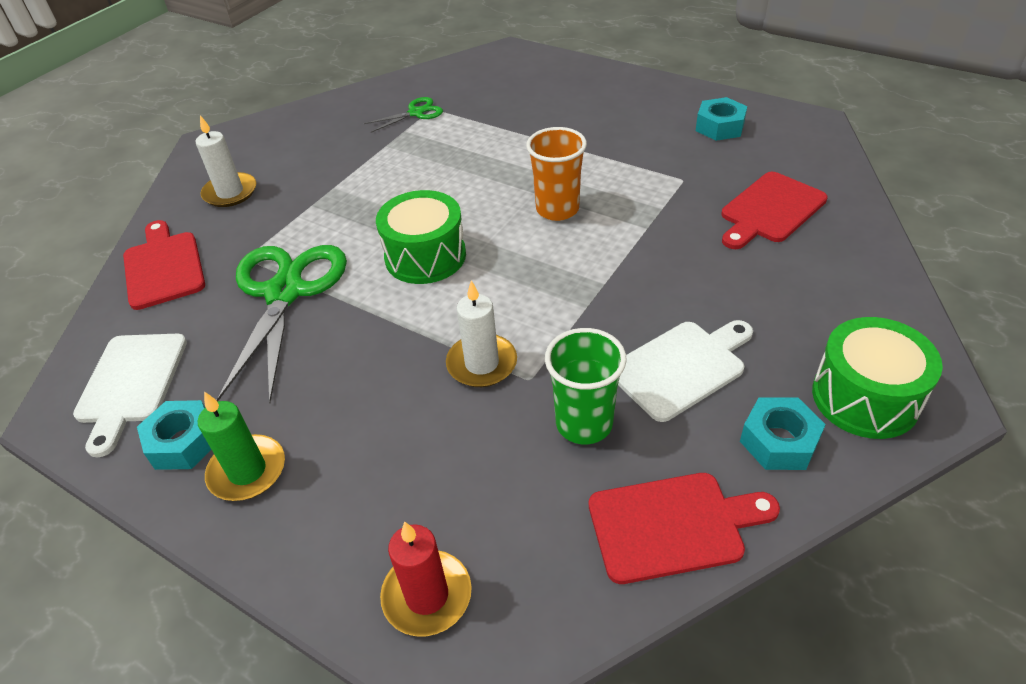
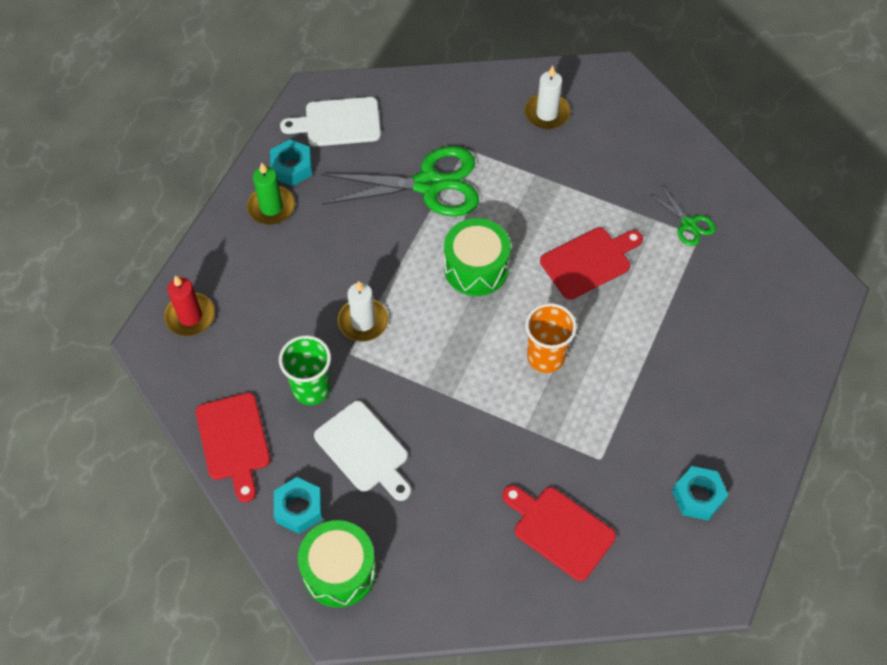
camera: 80 degrees right, 15 degrees up
red cutting board [123,220,205,310] -> red cutting board moved to [540,228,643,300]

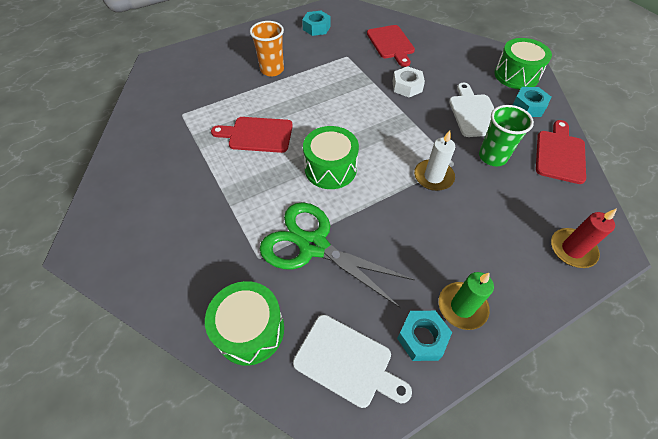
camera: 145 degrees left, 5 degrees down
white candle [525,66,570,129] -> none
orange cup [525,303,577,373] -> orange cup moved to [250,21,284,76]
green scissors [649,185,716,246] -> none
none -> green drum [205,281,284,365]
none -> white nut [393,66,425,97]

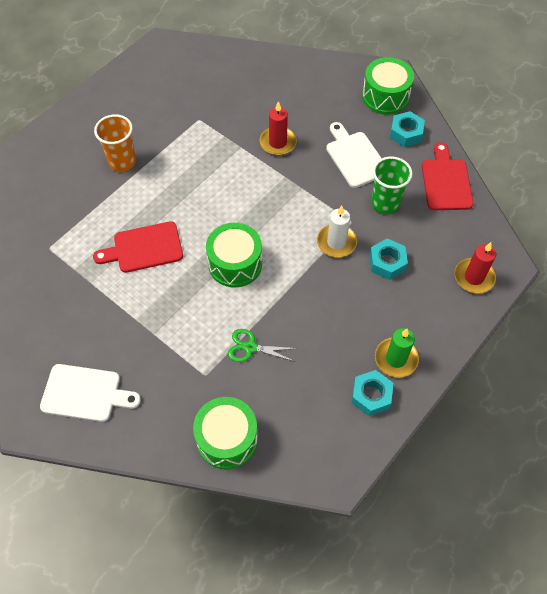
camera: 20 degrees left, 5 degrees up
green scissors [260,202,415,308] -> green scissors [228,329,298,362], size x0.47
white cutting board [293,315,412,408] -> white cutting board moved to [40,364,141,422]
turquoise nut [302,11,331,36] -> turquoise nut moved to [369,238,408,280]
red cutting board [367,25,415,67] -> none
white nut [393,66,425,97] -> red candle [260,101,297,155]

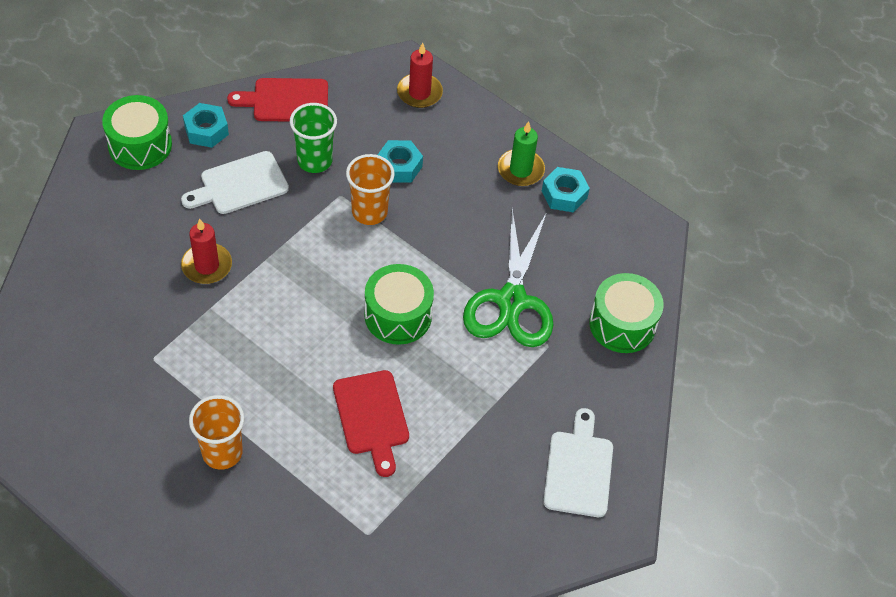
camera: 95 degrees left, 5 degrees down
green scissors [228,329,298,362] -> green scissors [463,209,553,347], size x2.11
white candle [317,206,357,257] -> orange cup [346,154,395,225]

